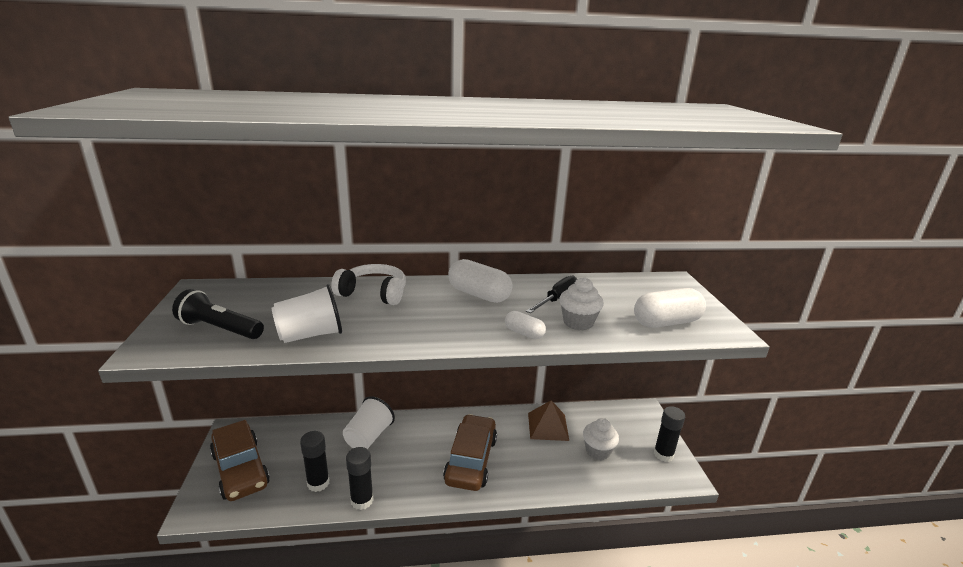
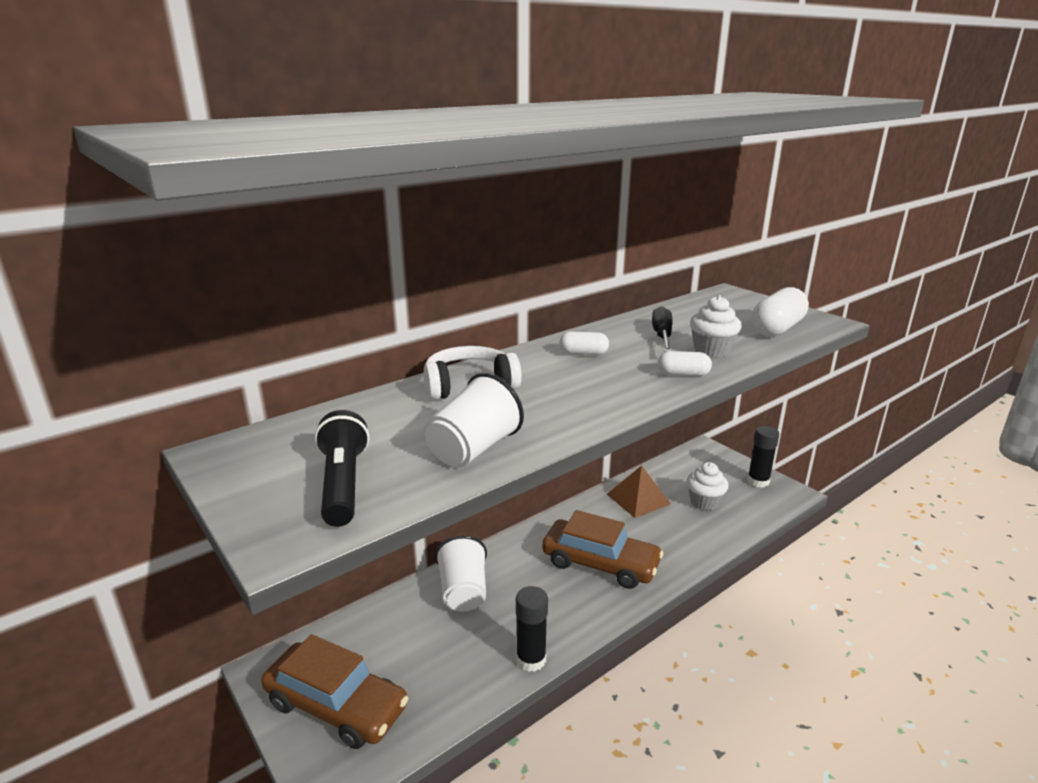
camera: 30 degrees left, 0 degrees up
black flashlight [172,289,264,339] -> black flashlight turned 90 degrees clockwise [315,410,369,527]
black glue stick [300,431,329,492] -> none
brown car [443,414,497,491] -> brown car turned 135 degrees clockwise [542,510,663,589]
white capsule [448,259,513,303] -> white capsule [559,332,609,355], size x0.55

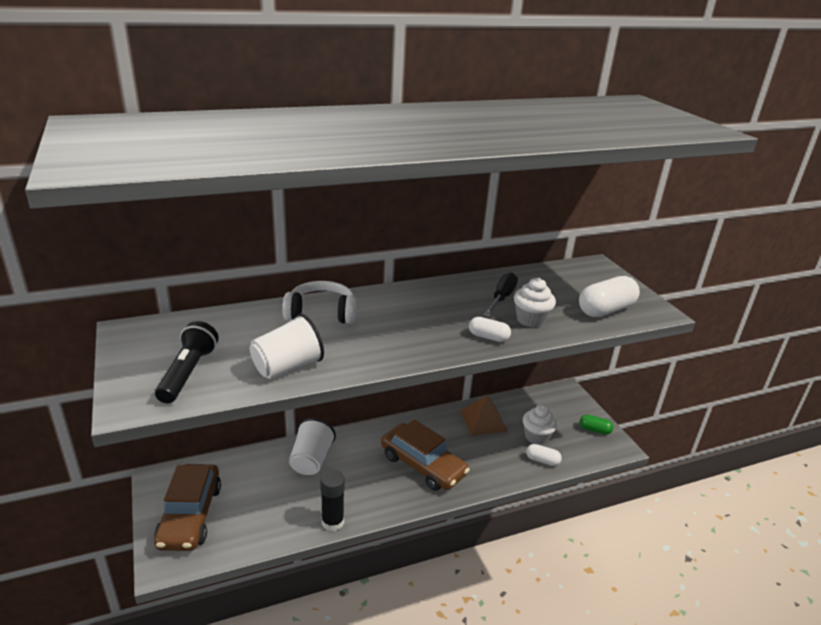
camera: 15 degrees right, 5 degrees up
brown car [261,634,409,749] -> brown car turned 45 degrees clockwise [154,464,221,551]
white capsule [559,332,609,355] -> white capsule moved to [526,444,562,466]
black glue stick [747,426,779,488] -> green capsule [580,414,613,435]

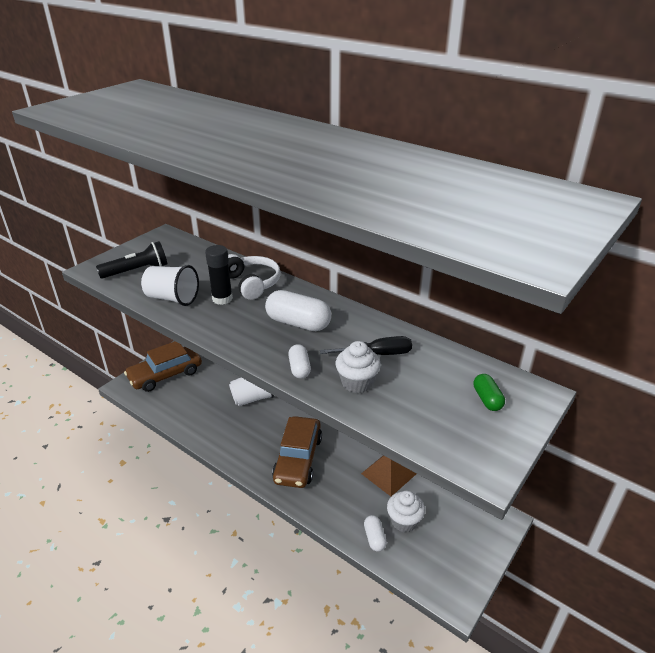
camera: 60 degrees right, 5 degrees up
black glue stick [320,470,345,531] -> black glue stick moved to [205,245,233,305]
white capsule [579,276,640,317] -> white capsule moved to [265,290,331,331]
green capsule [580,414,613,435] -> green capsule moved to [473,374,505,411]

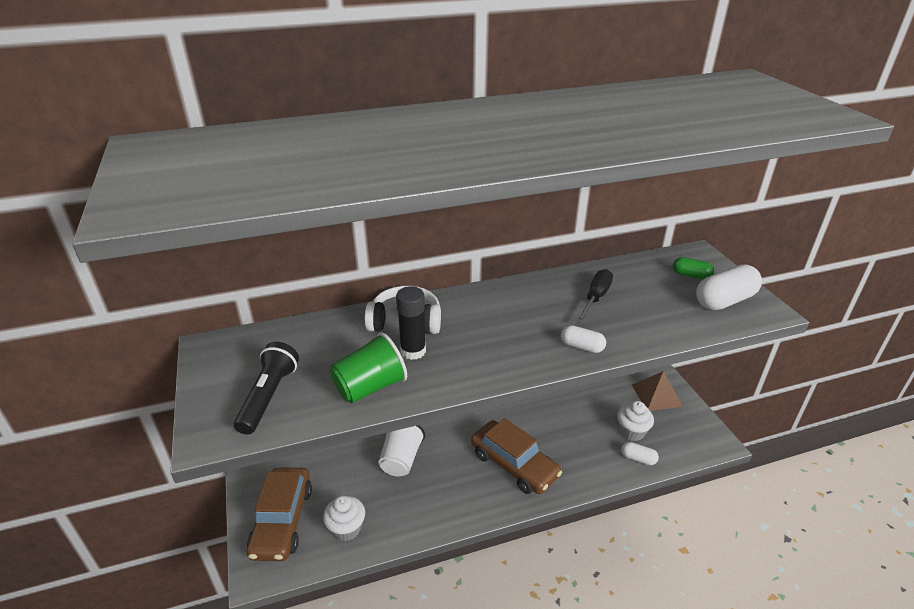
camera: 55 degrees left, 0 degrees up
white cup [141,265,199,306] -> green cup [330,332,407,403]
white capsule [265,290,331,331] -> white capsule moved to [696,264,762,310]
white cupcake [335,341,381,393] -> white cupcake moved to [323,496,365,541]
brown pyramid [361,455,416,496] -> brown pyramid moved to [632,371,683,411]

